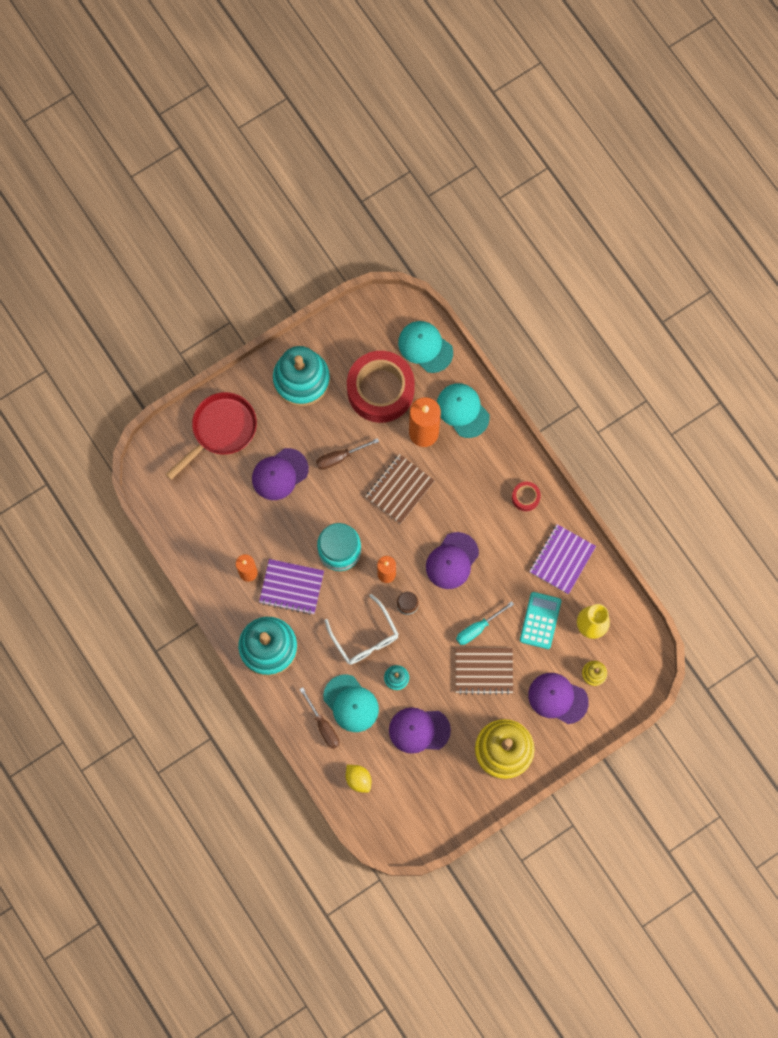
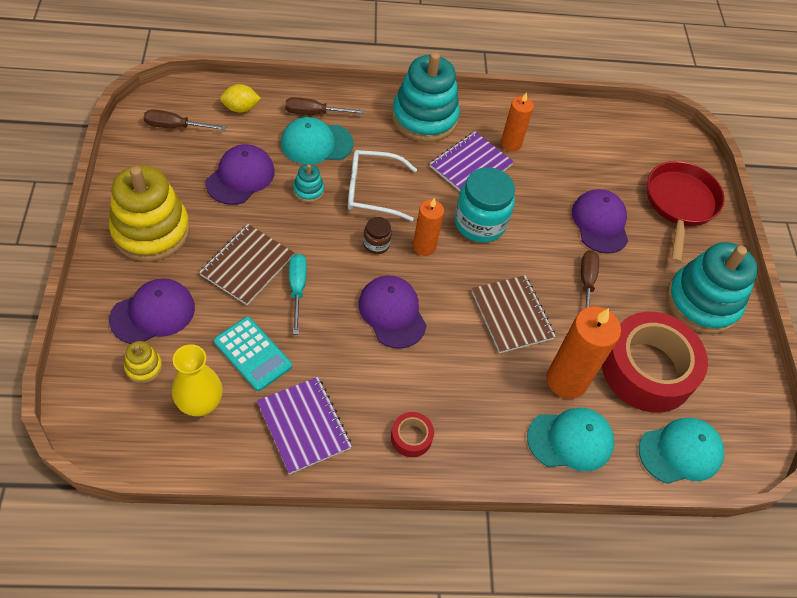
camera: 115 degrees right, 20 degrees down
red pan [165,392,257,480] -> red pan turned 150 degrees counterclockwise [647,161,725,264]
none -> brown screwdriver [144,109,226,130]

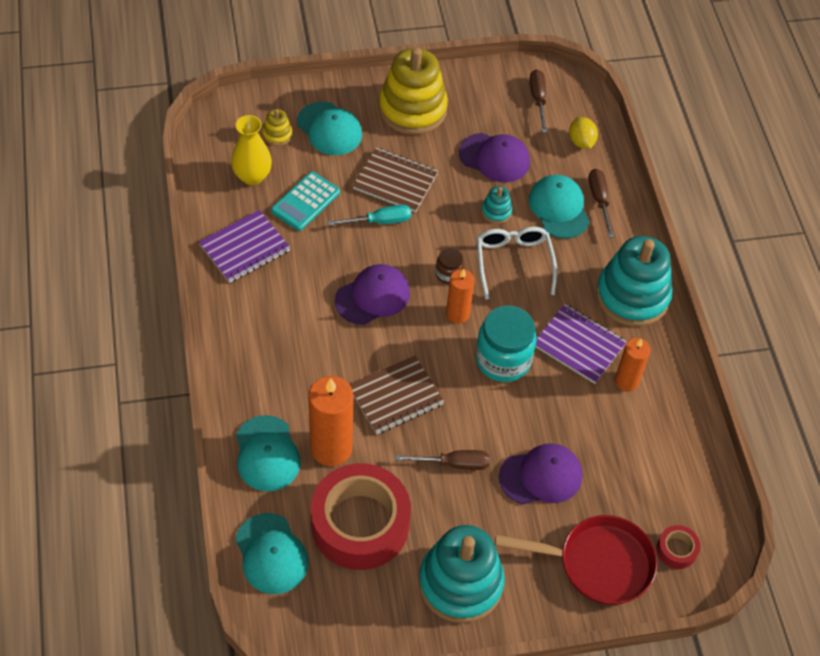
camera: 85 degrees right, 0 degrees up
purple cap [109,279,195,344] -> turquoise cap [297,102,362,155]
red tape [391,412,434,457] -> red tape moved to [657,525,700,569]

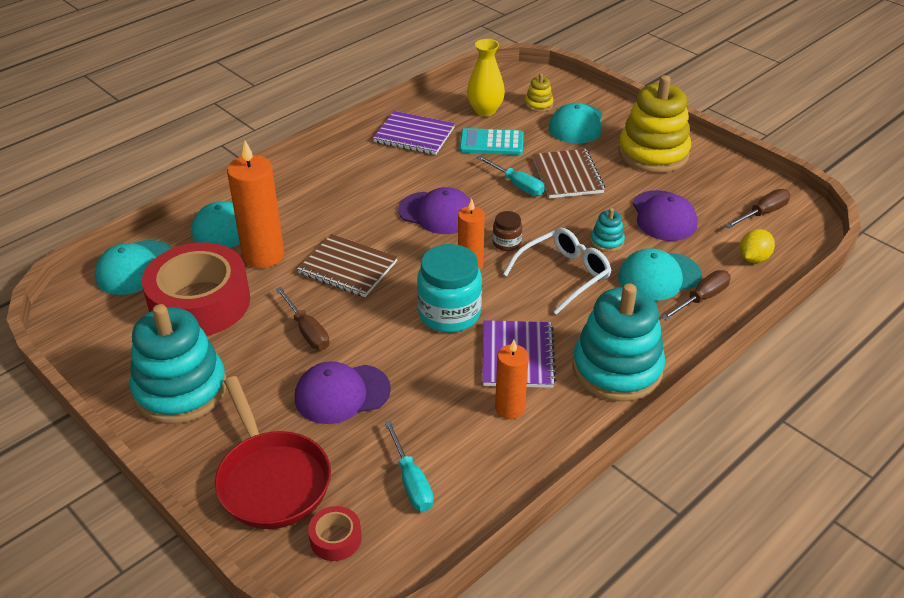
camera: 60 degrees right, 15 degrees down
purple cap [499,443,582,504] -> purple cap turned 120 degrees clockwise [295,361,391,424]
turquoise cap [529,175,590,239] -> turquoise cap turned 150 degrees counterclockwise [618,248,702,301]
none -> turquoise screwdriver [384,420,434,511]

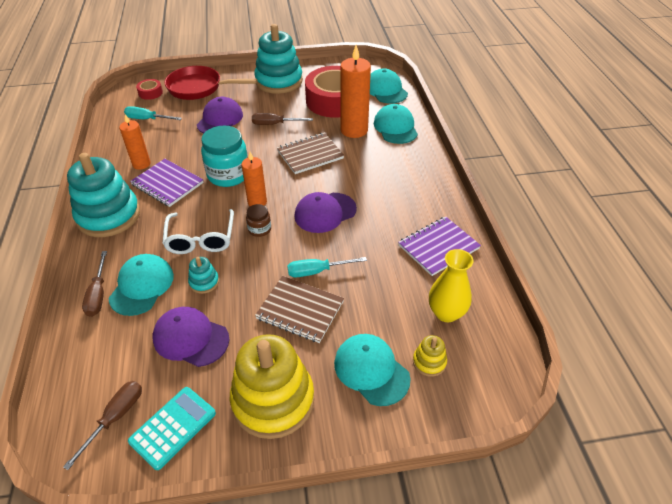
camera: 125 degrees right, 5 degrees up
turquoise calculator [460,128,524,155] -> turquoise calculator moved to [128,387,216,470]
brown screwdriver [725,189,791,228] -> brown screwdriver turned 150 degrees counterclockwise [63,381,142,470]
yellow lemon [740,229,775,263] -> none

